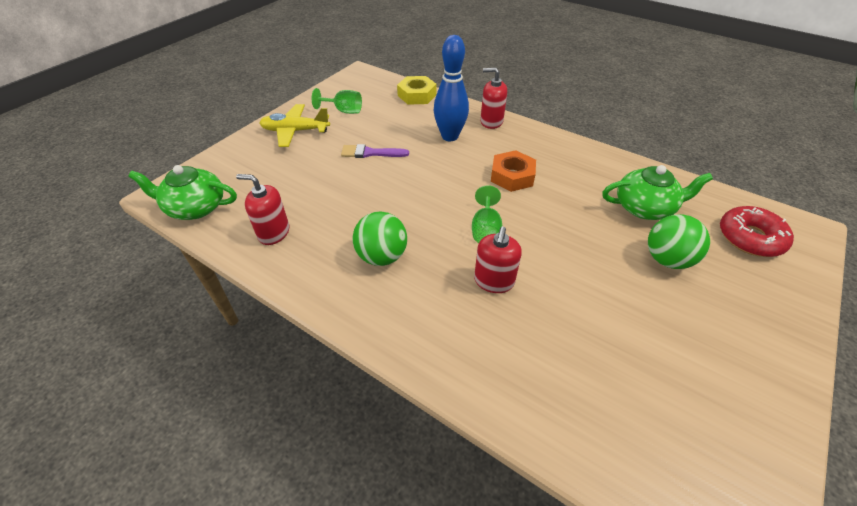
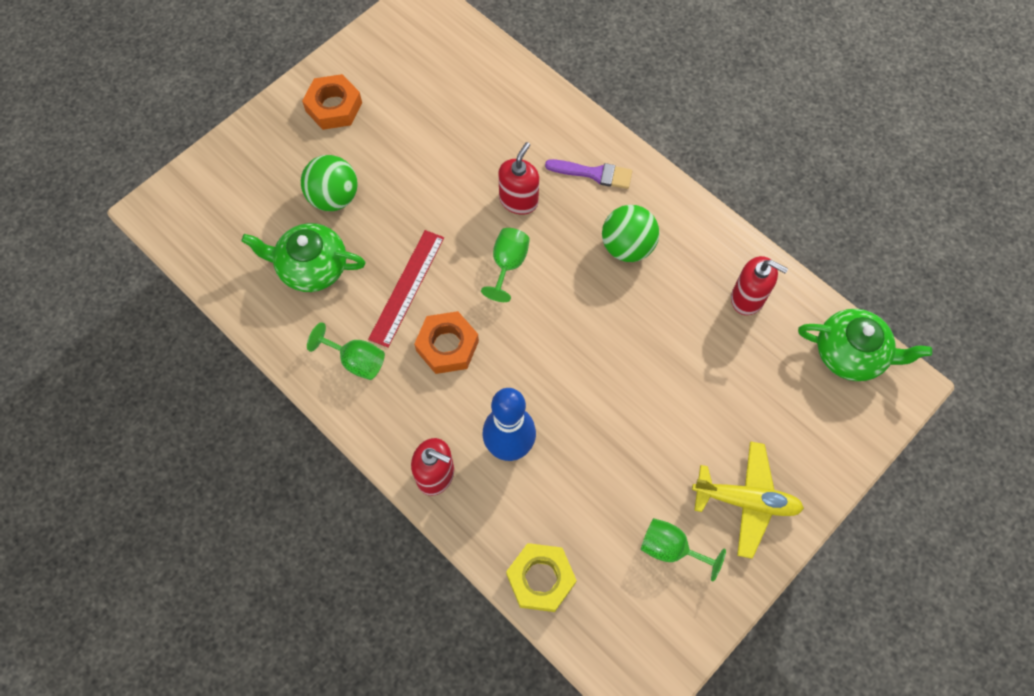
camera: 170 degrees left, 20 degrees up
purple brush [341,144,409,158] -> purple brush moved to [545,159,632,189]
red donut [720,206,794,257] -> none
none -> orange nut [302,74,362,130]
none -> green goblet [307,322,385,380]
none -> red ruler [368,230,444,348]

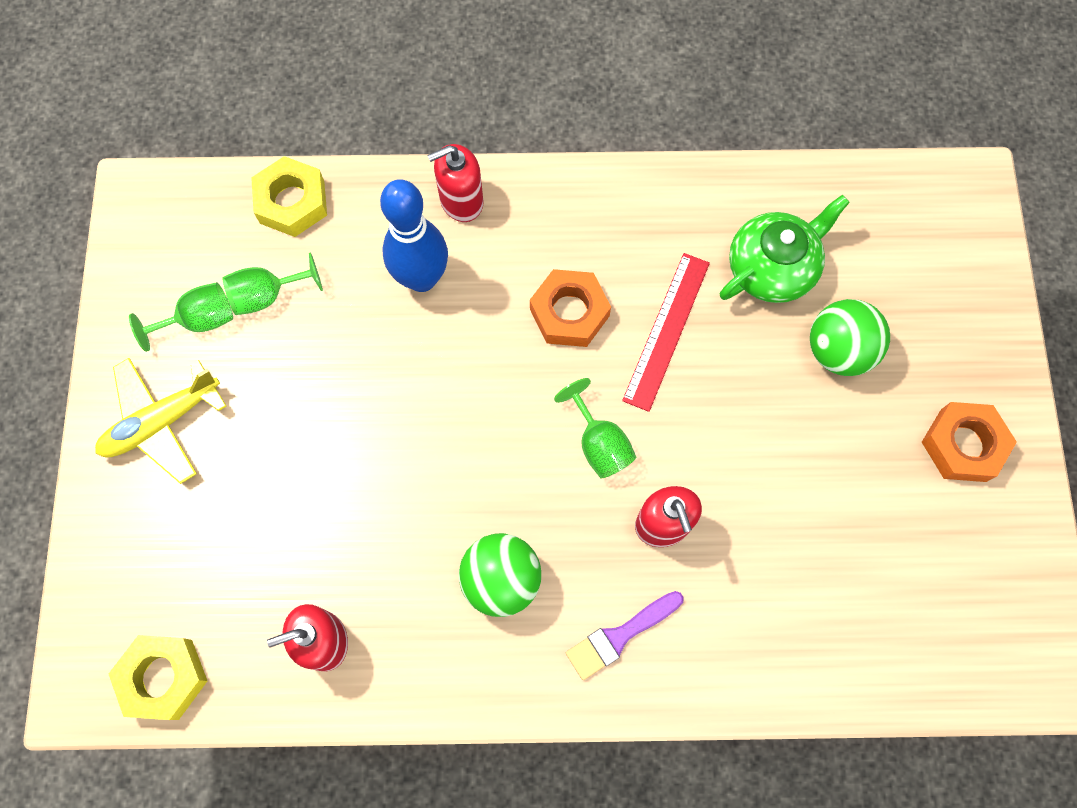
camera: 135 degrees right, 5 degrees up
green goblet [307,322,385,380] -> green goblet moved to [223,252,323,315]
red ruler [368,230,444,348] -> red ruler turned 45 degrees clockwise [622,253,710,412]
green teapot [798,309,932,381] -> yellow nut [109,635,207,720]

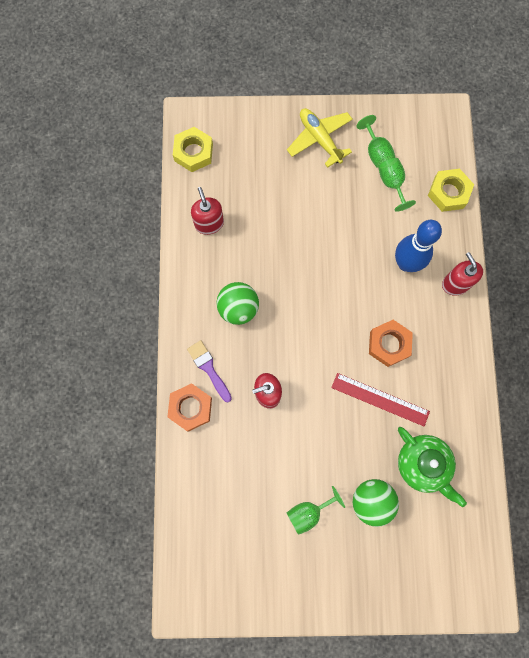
camera: 90 degrees right, 5 degrees up
green goblet [554,378,636,478] -> green goblet moved to [287,486,345,535]
orange nut [922,402,1017,482] -> orange nut moved to [167,383,212,432]

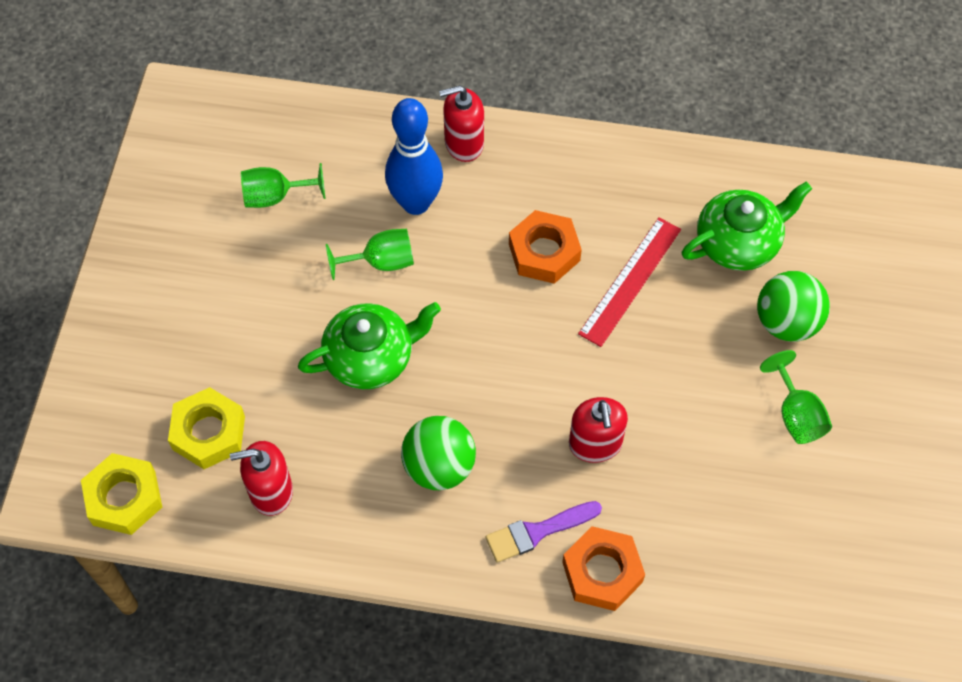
camera: 80 degrees left, 15 degrees down
yellow plane [287,108,353,168] -> none
green goblet [356,115,395,168] -> green goblet moved to [326,229,414,280]
yellow nut [428,169,474,212] -> yellow nut moved to [168,387,245,469]
none -> green teapot [298,302,441,389]

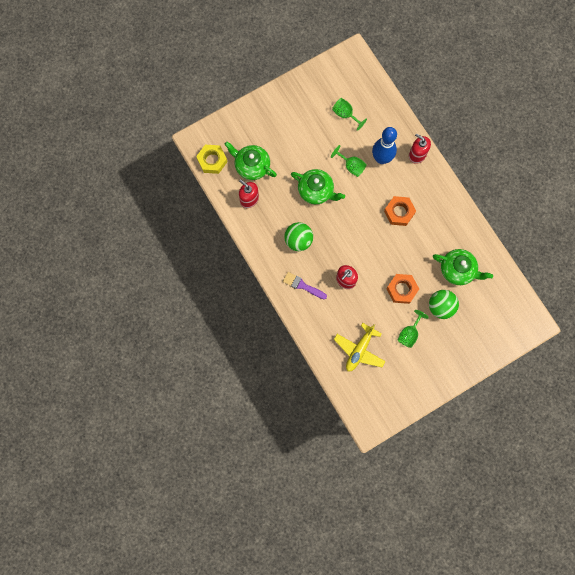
camera: 50 degrees right, 15 degrees up
yellow nut [168,387,245,469] -> green teapot [224,142,277,180]
orange nut [562,526,645,611] -> orange nut moved to [386,274,419,304]
red ruler [578,217,681,347] -> none
none -> yellow plane [334,323,386,371]

